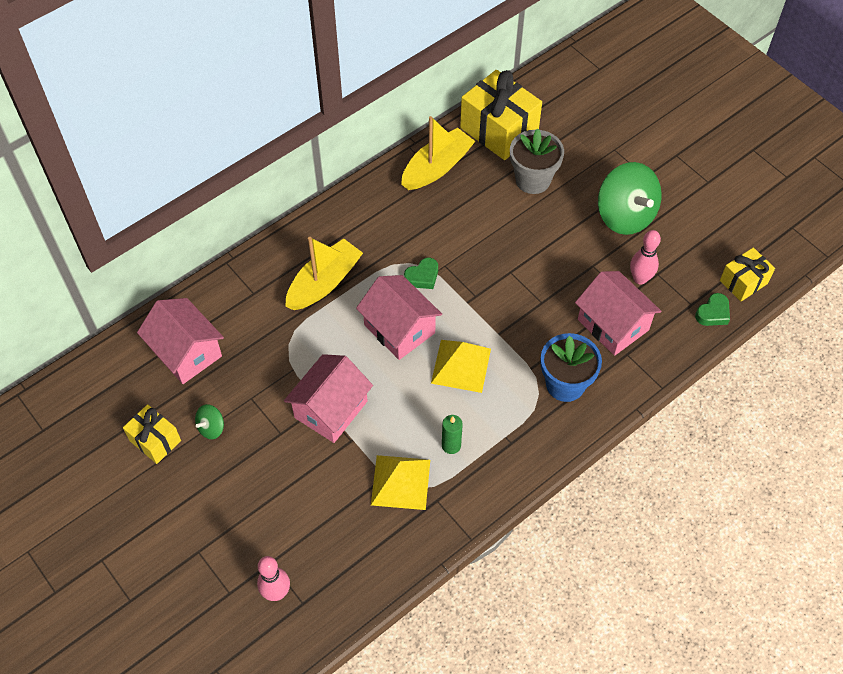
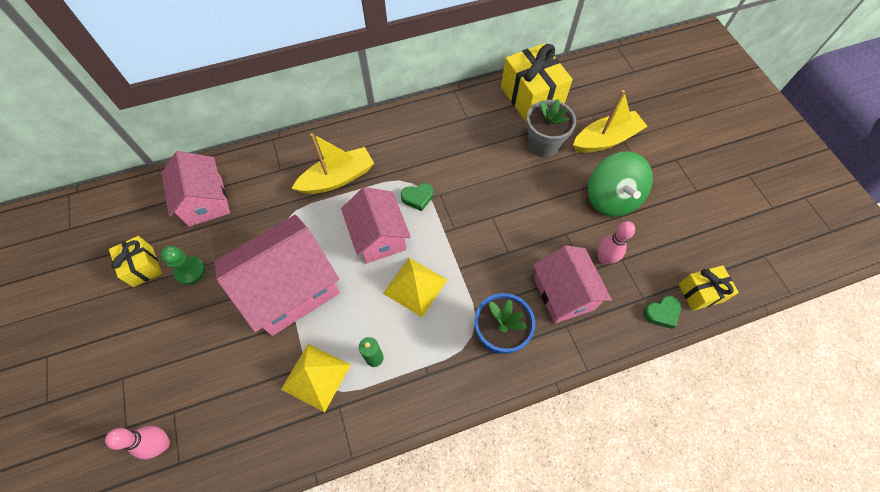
camera: 20 degrees right, 5 degrees up
green spinning top [195,404,224,439] -> green pawn [160,246,206,285]
pink house [284,354,373,443] -> pink house [214,215,340,336], size x1.50
yellow boat [401,116,475,190] -> yellow boat moved to [573,90,648,153]

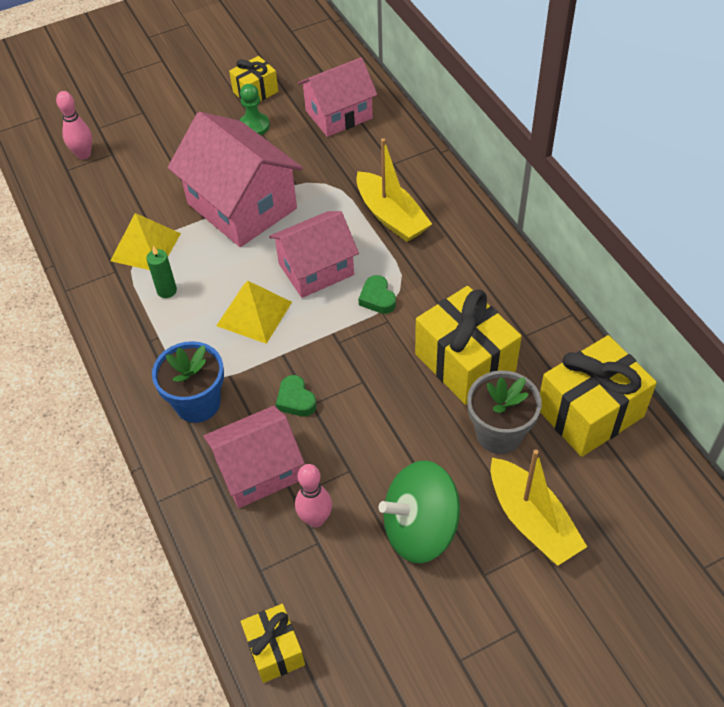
camera: 85 degrees right, 10 degrees down
green heart [643,296,681,329] -> green heart moved to [276,375,317,416]
none -> yellow gift [415,286,522,405]

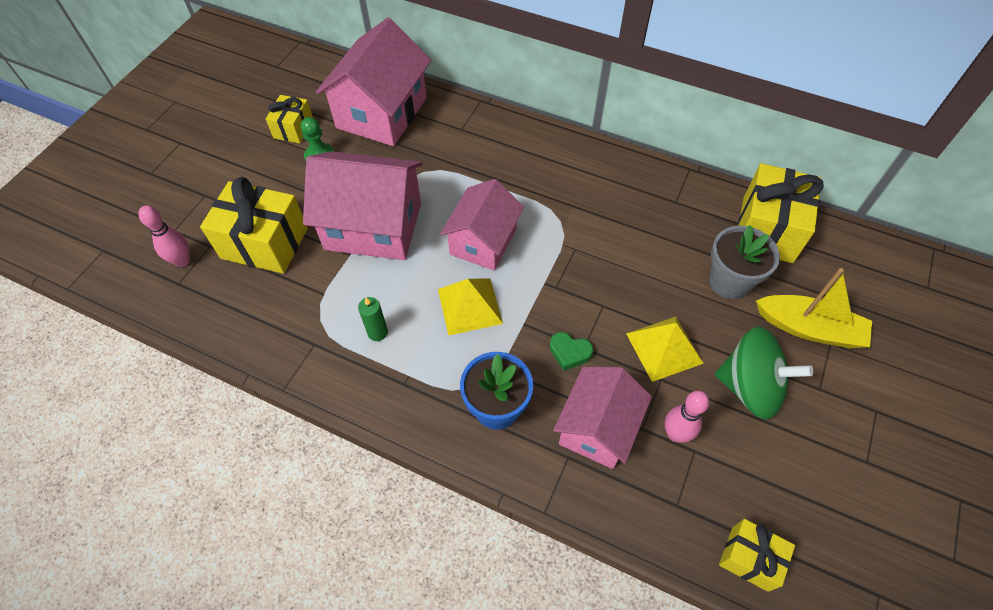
camera: 40 degrees left, 5 degrees up
yellow pyramid [110,213,181,270] -> yellow pyramid moved to [626,317,704,382]
pink house [298,57,377,137] -> pink house [316,18,431,146], size x1.50
yellow boat [356,138,432,242] -> none
green heart [359,275,396,314] -> none
green spinning top [379,461,460,563] -> green spinning top turned 105 degrees counterclockwise [715,327,813,420]
yellow gift [415,286,522,405] -> yellow gift moved to [200,177,308,274]

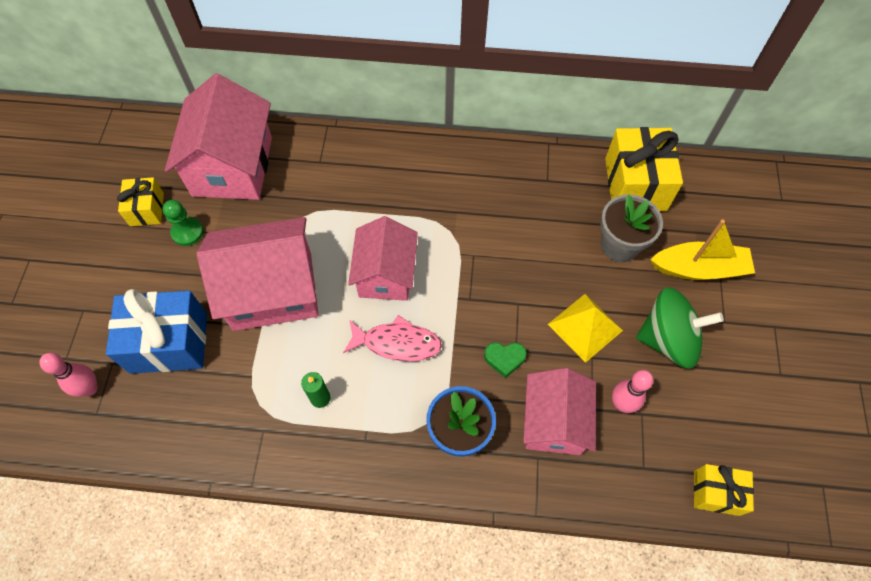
camera: 20 degrees left, 5 degrees up
yellow gift [200,177,308,274] -> blue gift [106,289,207,374]
yellow pyramid [438,278,503,335] -> pink fish [343,315,442,361]

